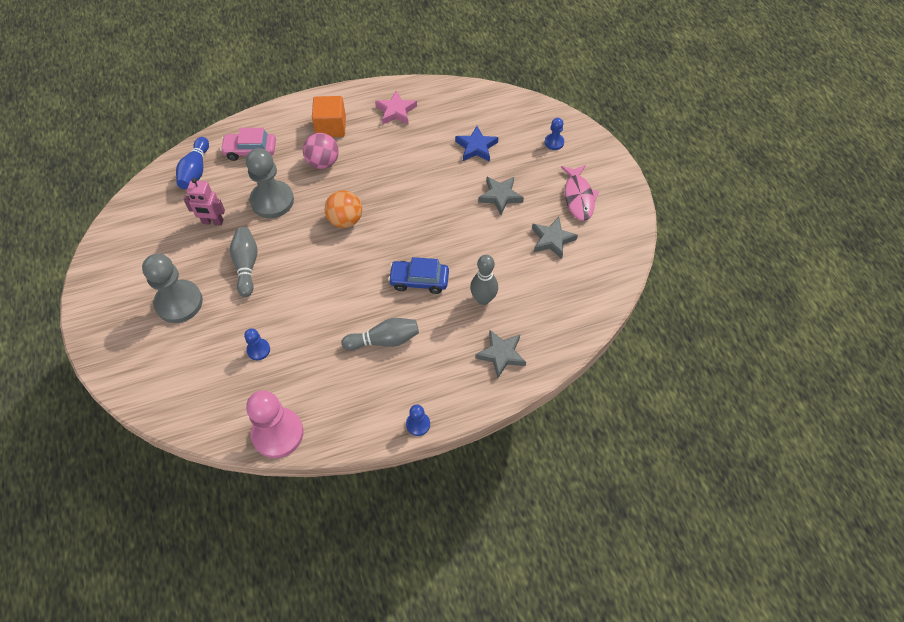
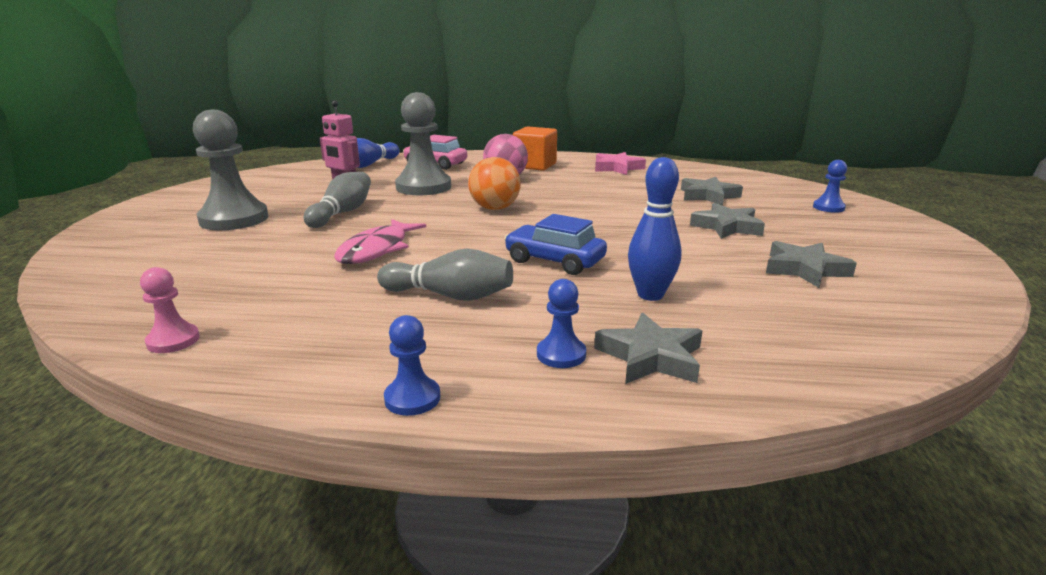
camera: 25 degrees right, 35 degrees down
blue pawn [244,328,270,360] -> blue pawn moved to [537,279,586,368]
pink pawn [246,390,304,458] -> pink pawn [140,267,200,353], size x0.48
blue star [455,126,498,162] -> grey star [681,177,743,206]
grey bowling pin [470,255,498,305] -> blue bowling pin [628,157,682,301]
pink fish [561,165,599,221] -> pink fish moved to [334,219,426,264]

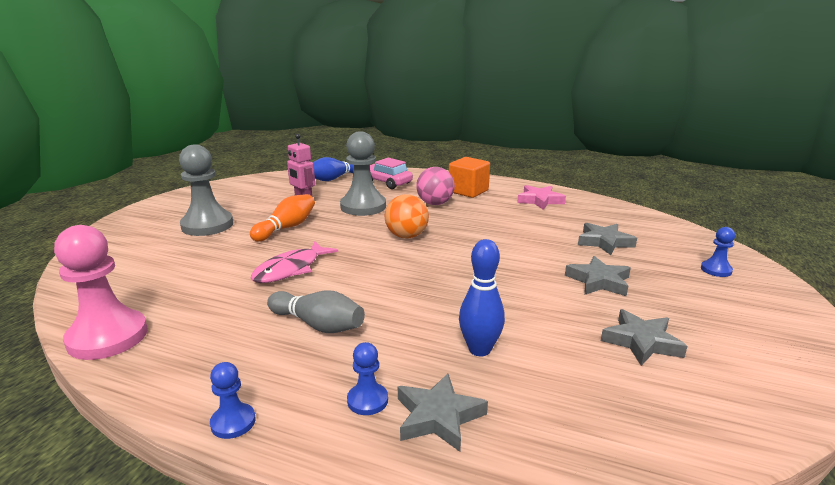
camera: 15 degrees right, 0 degrees up
pink pawn [140,267,200,353] -> pink pawn [54,225,148,360], size x2.09
grey bowling pin [304,172,371,228] -> orange bowling pin [250,194,315,242]
blue car [504,214,607,275] -> none

